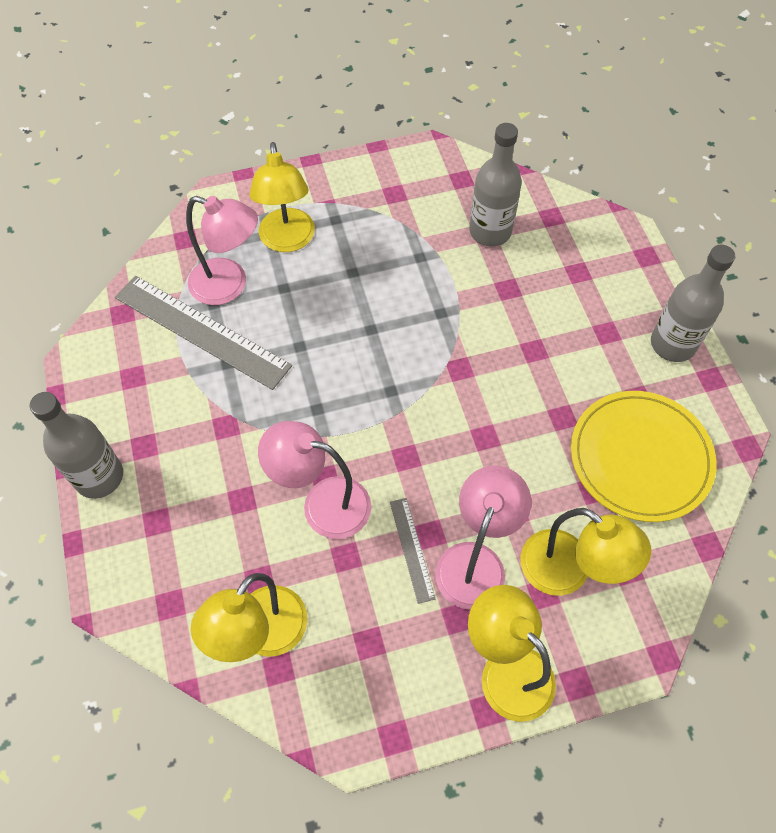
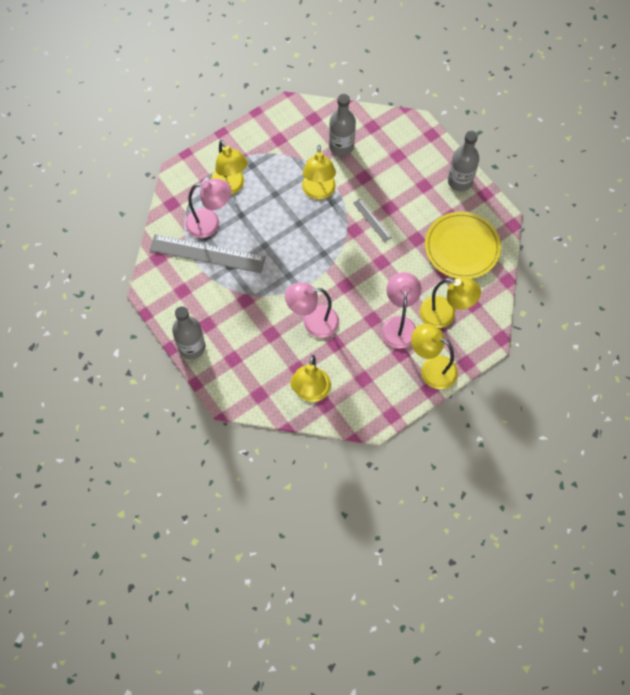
camera: 20 degrees left, 5 degrees up
grey ruler [390,498,435,604] -> grey ruler moved to [353,199,392,242]
none -> yellow lamp [302,145,336,200]

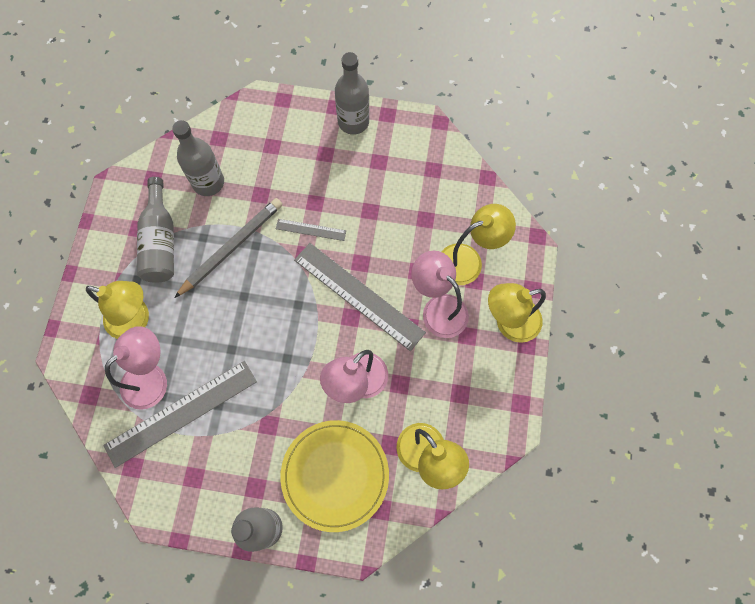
camera: 45 degrees left, 5 degrees up
yellow lamp [302,145,336,200] -> grey pencil [174,198,282,298]
yellow plate [425,212,501,279] -> yellow plate moved to [280,420,389,532]
none -> grey bottle [137,177,174,283]
none -> grey ruler [294,243,426,351]

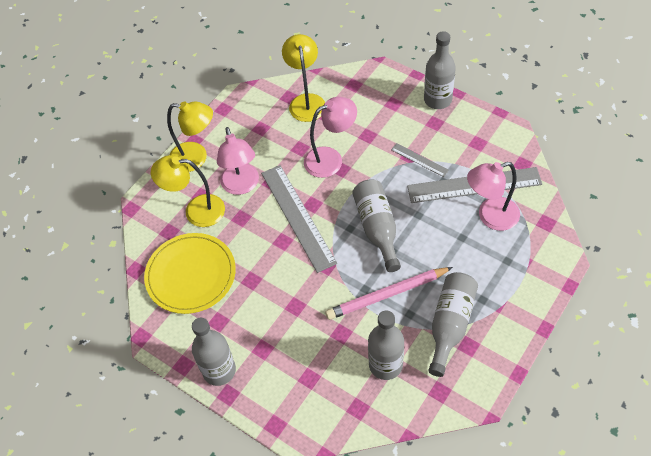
camera: 150 degrees left, 15 degrees down
yellow lamp [86,281,149,339] -> none
grey pencil [174,198,282,298] -> pink pencil [325,267,453,320]
grey ruler [276,219,346,241] -> grey ruler moved to [391,143,449,177]
yellow plate [280,420,389,532] -> yellow plate moved to [144,233,236,314]
none -> grey bottle [352,179,401,272]

